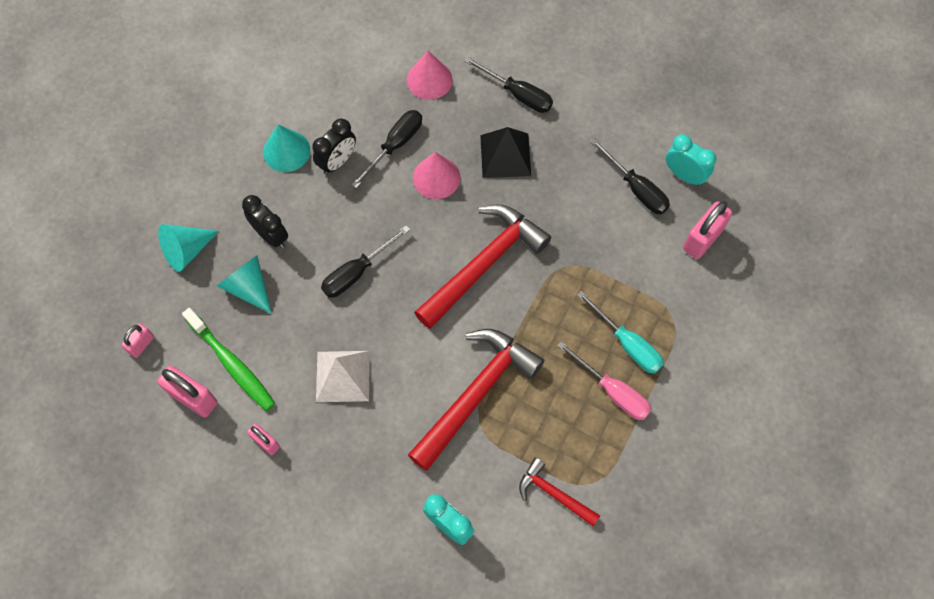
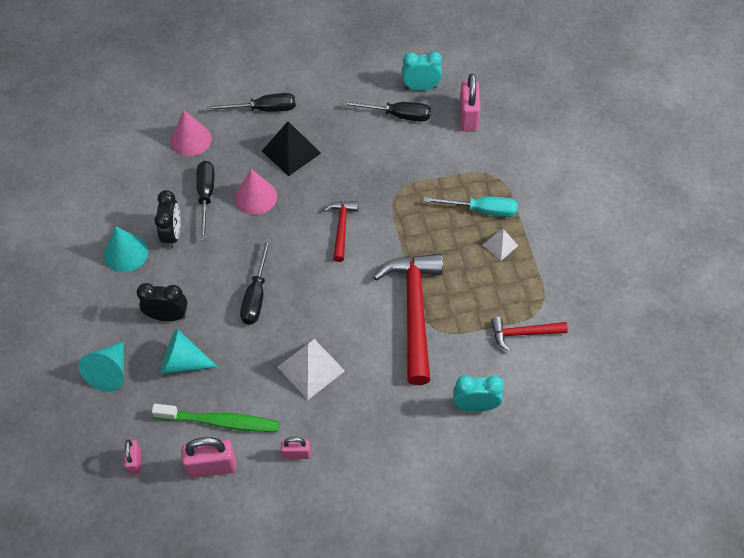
camera: 40 degrees left, 10 degrees down
red hammer [414,204,551,329] -> red hammer [323,201,358,262], size x0.52
pink screwdriver [557,341,652,420] -> white pyramid [483,229,518,260]

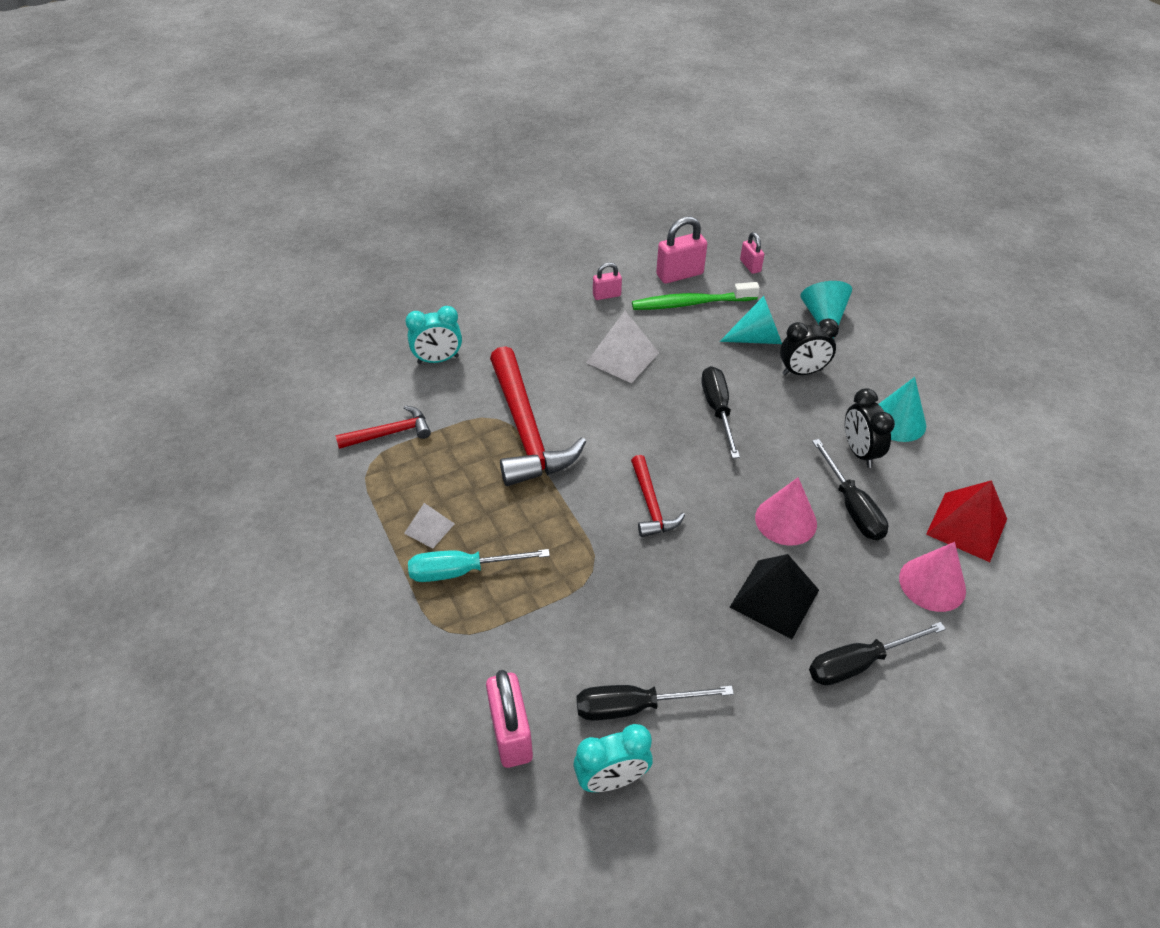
camera: 165 degrees right, 10 degrees down
none -> red pyramid [926,480,1007,562]

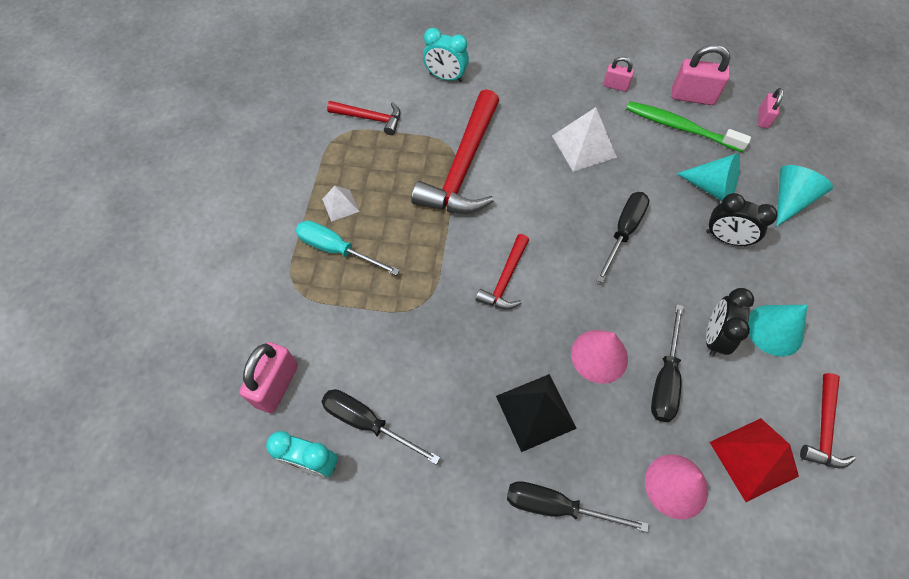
camera: 35 degrees right, 15 degrees up
none -> red hammer [800,373,856,468]

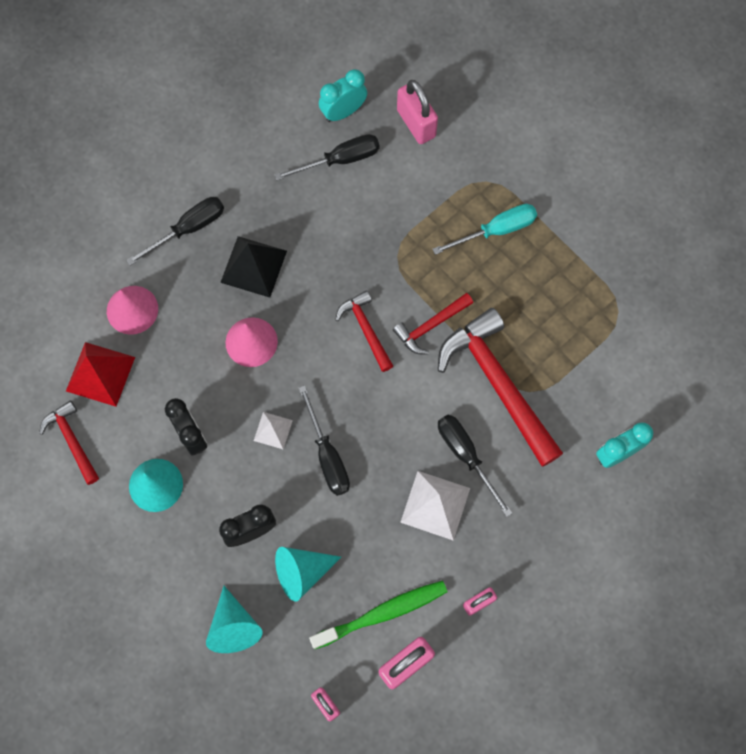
camera: 130 degrees right, 10 degrees up
white pyramid [322,186,359,222] -> white pyramid moved to [254,412,293,449]
red hammer [327,101,400,135] -> red hammer moved to [393,293,473,354]
black screwdriver [651,304,684,422] -> black screwdriver moved to [438,414,512,517]

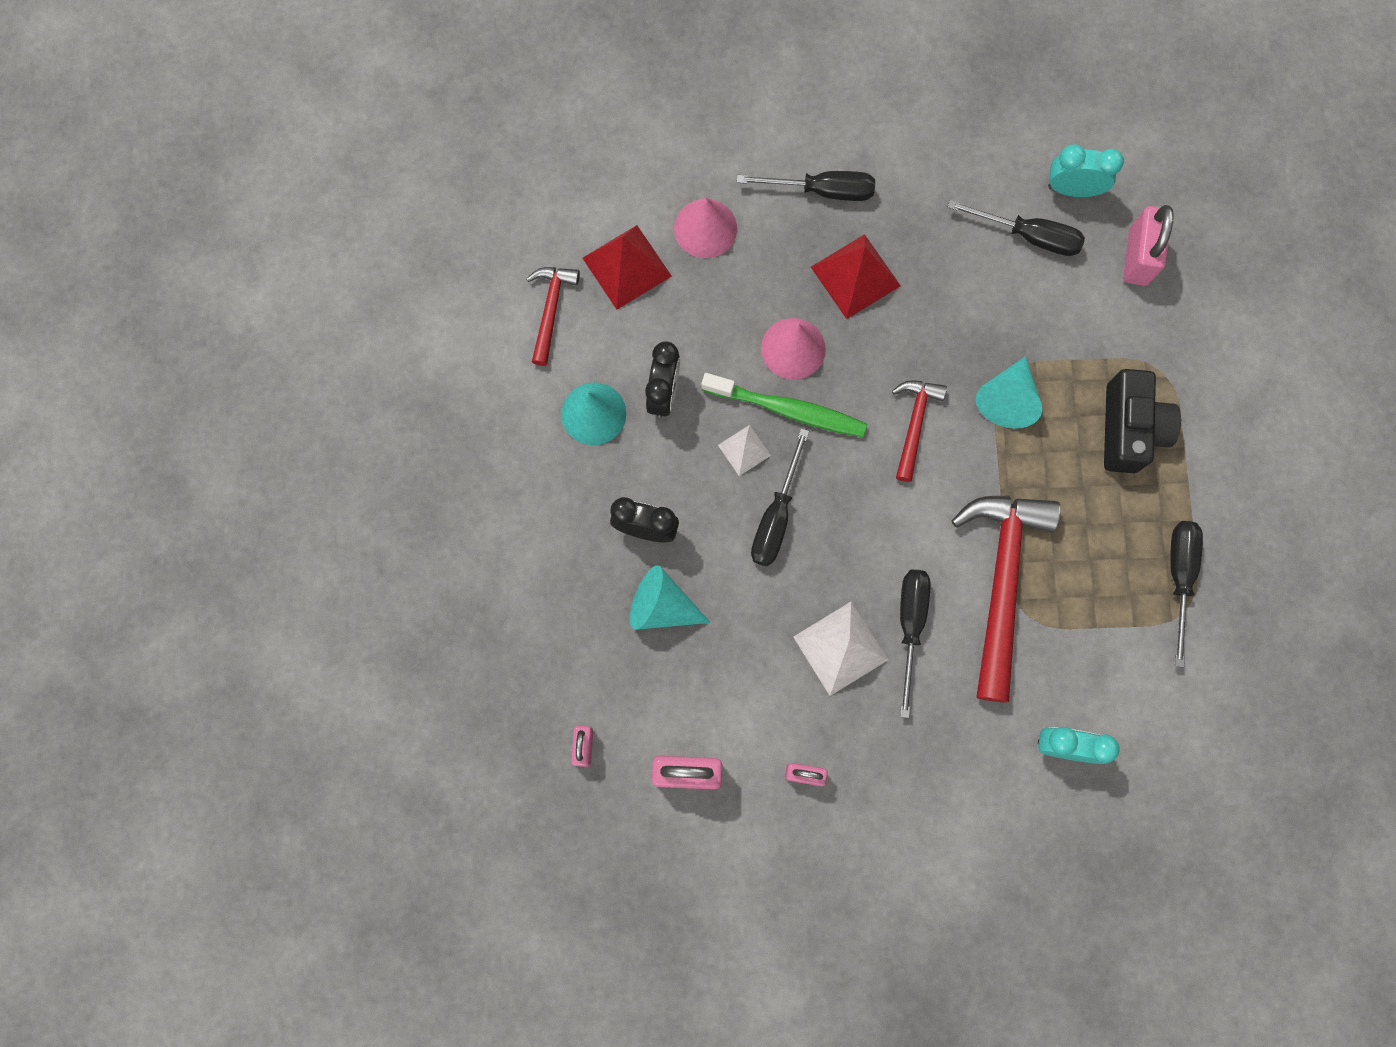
camera: 40 degrees right, 5 degrees up
turquoise cone [206,586,263,653] -> turquoise cone moved to [976,356,1042,429]
black pyramid [220,236,287,297] -> red pyramid [811,234,901,319]
green toothbrush [309,580,447,649] -> green toothbrush moved to [701,373,867,437]
red hammer [393,293,473,354] -> none
turquoise screwdriver [432,204,537,255] -> black camera [1104,369,1181,473]
none -> black screwdriver [1170,521,1203,668]

